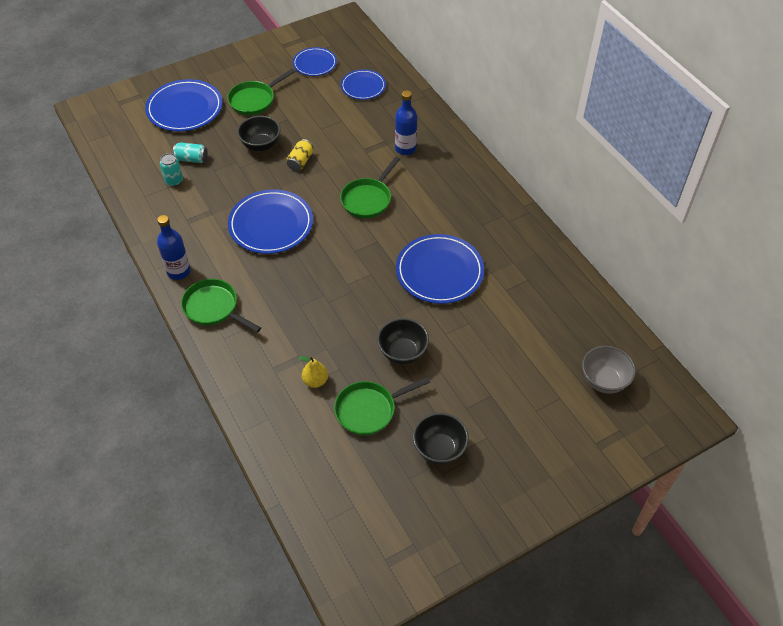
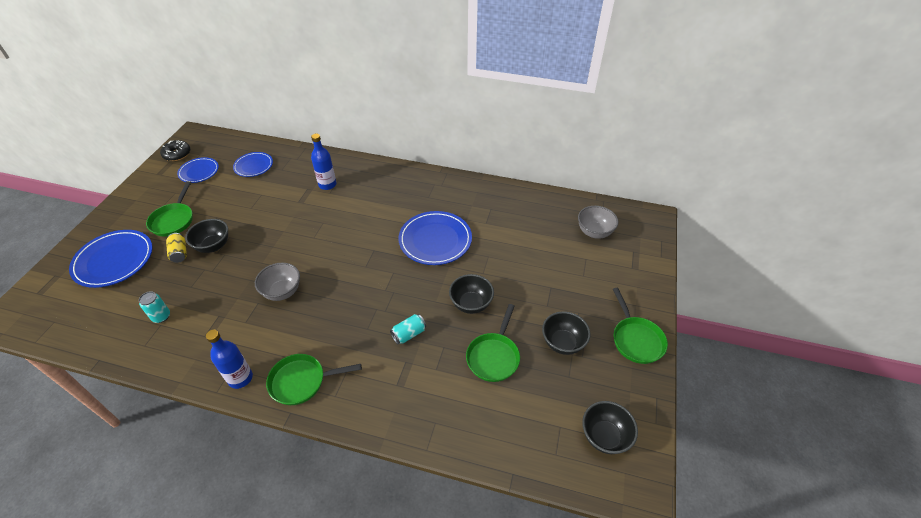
camera: 45 degrees left, 5 degrees down
turquoise can [173,142,207,163] -> turquoise can moved to [390,314,426,345]
blue plate [228,189,313,254] -> grey bowl [255,263,300,301]
yellow can [286,139,313,171] -> yellow can moved to [166,233,187,263]
yellow pear [298,356,328,388] -> none
green pan [340,157,400,218] -> green pan moved to [613,288,668,364]
none -> black donut [160,140,190,161]
none -> black bowl [582,401,638,454]

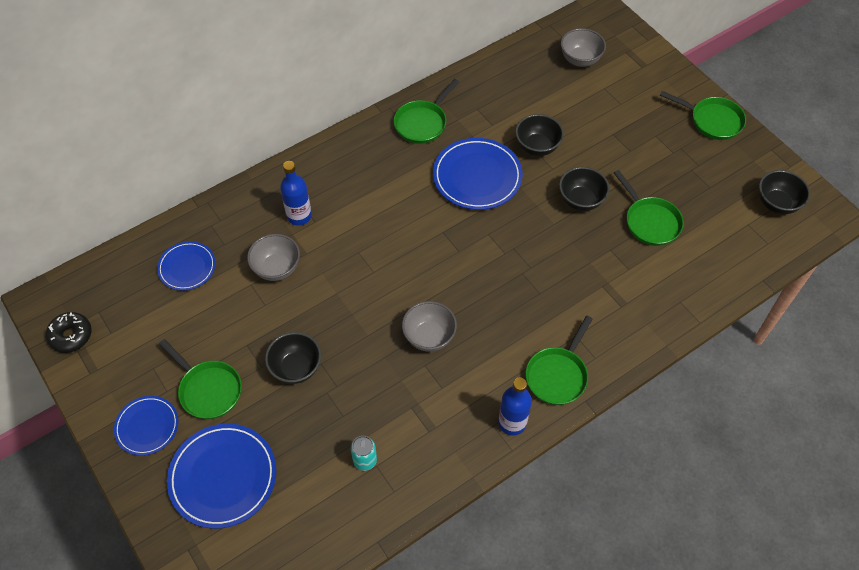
camera: 50 degrees left, 10 degrees up
yellow can [166,233,187,263] -> none
blue plate [177,157,219,183] -> blue plate moved to [114,396,178,456]
turquoise can [390,314,426,345] -> none
black bowl [542,311,591,355] -> black bowl moved to [515,114,564,156]
none -> grey bowl [247,234,300,281]
none -> green pan [394,79,459,144]

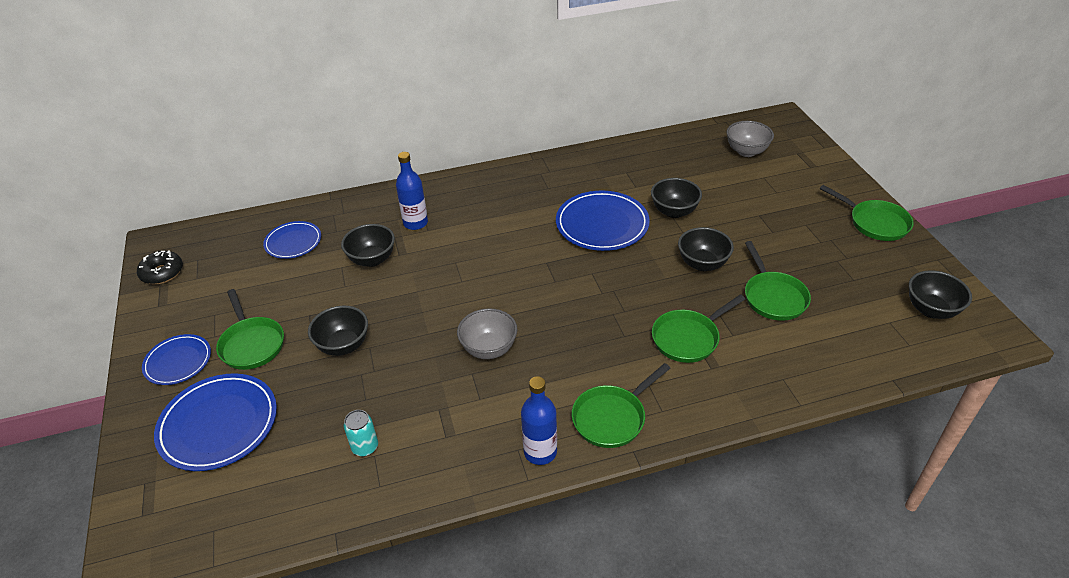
camera: 20 degrees right, 15 degrees down
grey bowl [247,234,300,281] -> black bowl [341,224,395,267]
green pan [394,79,459,144] -> green pan moved to [652,294,745,363]

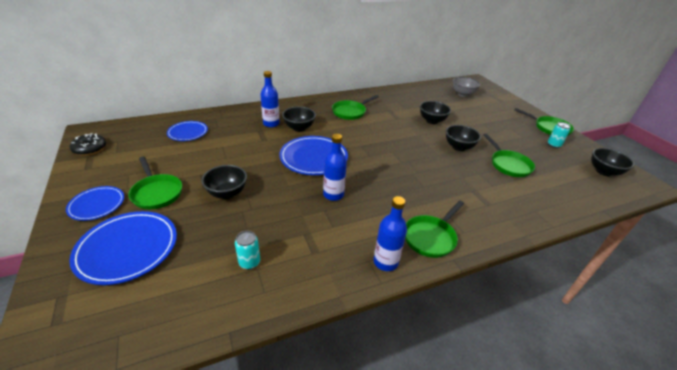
camera: 10 degrees left, 5 degrees down
black bowl [341,224,395,267] -> black bowl moved to [282,106,316,132]
grey bowl [457,308,517,359] -> blue bottle [323,134,347,201]
blue plate [556,191,650,251] -> blue plate moved to [279,136,348,175]
green pan [652,294,745,363] -> green pan moved to [332,95,379,120]
none -> turquoise can [548,122,571,148]

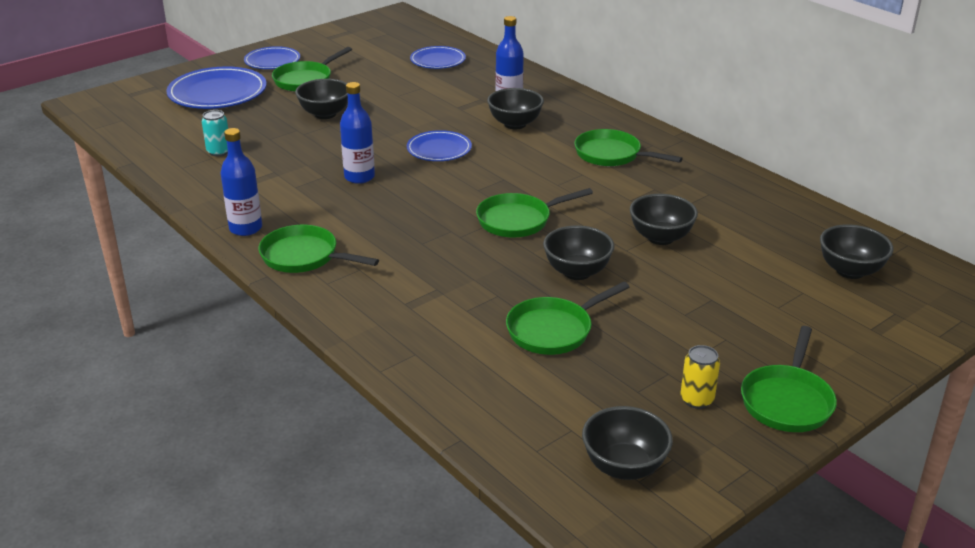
camera: 75 degrees right, 5 degrees down
black donut [70,134,106,156] -> none
blue plate [279,136,348,175] -> blue plate [407,130,472,161], size x0.61
grey bowl [453,77,481,97] -> black bowl [820,224,893,279]
turquoise can [548,122,571,148] -> yellow can [680,345,720,409]
none -> green pan [476,188,593,237]

